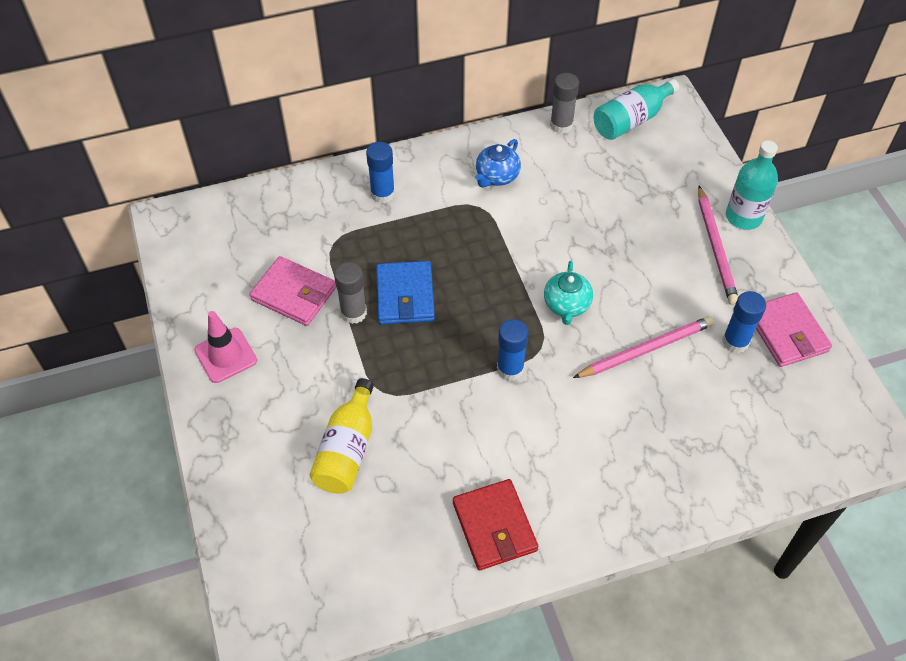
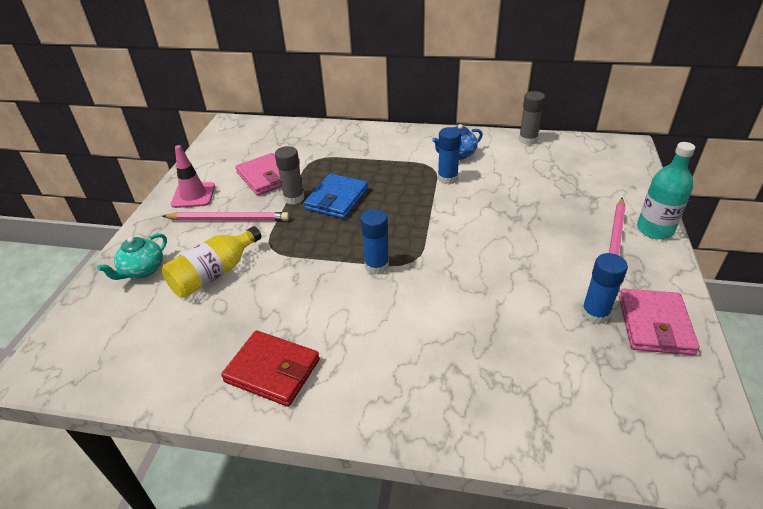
camera: 30 degrees right, 15 degrees down
blue glue stick [366,142,395,203] -> blue glue stick moved to [438,127,461,185]
red wallet [453,479,538,570] -> red wallet turned 75 degrees counterclockwise [221,330,320,407]
turquoise teapot [544,261,593,325] -> turquoise teapot moved to [97,233,167,280]
pink pencil [573,316,714,378] -> pink pencil moved to [162,212,289,221]
turquoise bottle [594,79,679,140] -> none

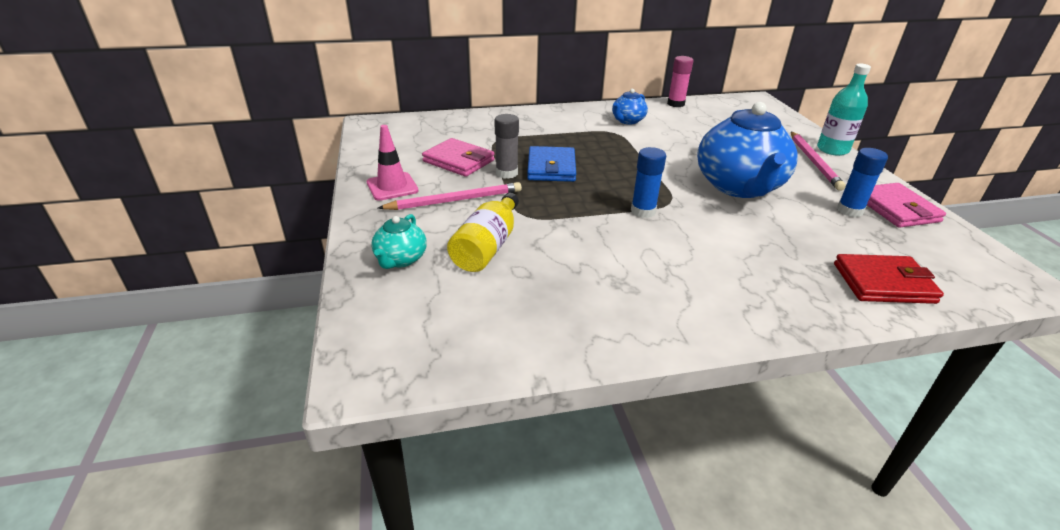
camera: 25 degrees left, 5 degrees down
red wallet [221,330,320,407] -> red wallet moved to [834,254,944,304]
blue glue stick [438,127,461,185] -> none
grey glue stick [519,91,545,145] -> pink glue stick [667,56,693,107]
none -> blue teapot [697,102,798,198]

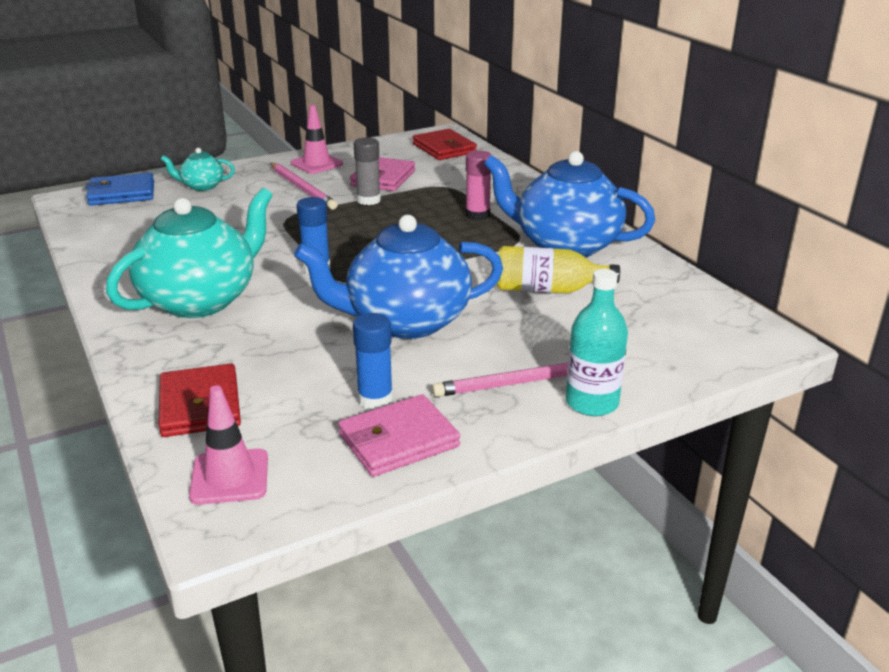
camera: 75 degrees right, 5 degrees down
yellow bottle [447,193,519,272] -> yellow bottle moved to [497,246,620,293]
blue wallet [527,146,576,182] -> blue wallet moved to [85,173,154,206]
blue teapot [612,89,648,125] -> blue teapot [484,151,655,258], size x2.15
pink glue stick [667,56,693,107] -> pink glue stick moved to [466,150,491,221]
none -> turquoise teapot [106,188,273,318]
none -> pink traffic cone [189,385,268,505]
none -> red wallet [412,129,477,160]

